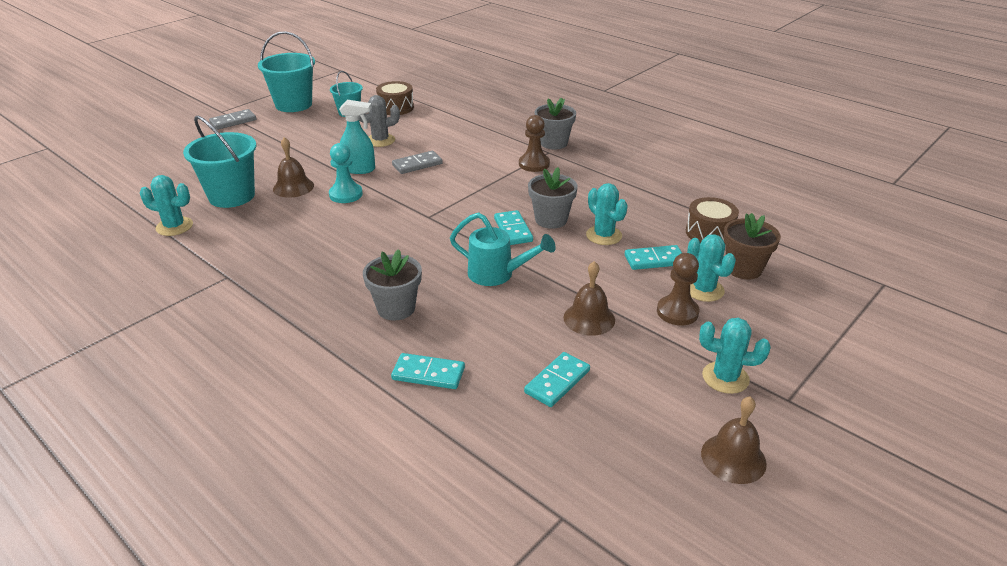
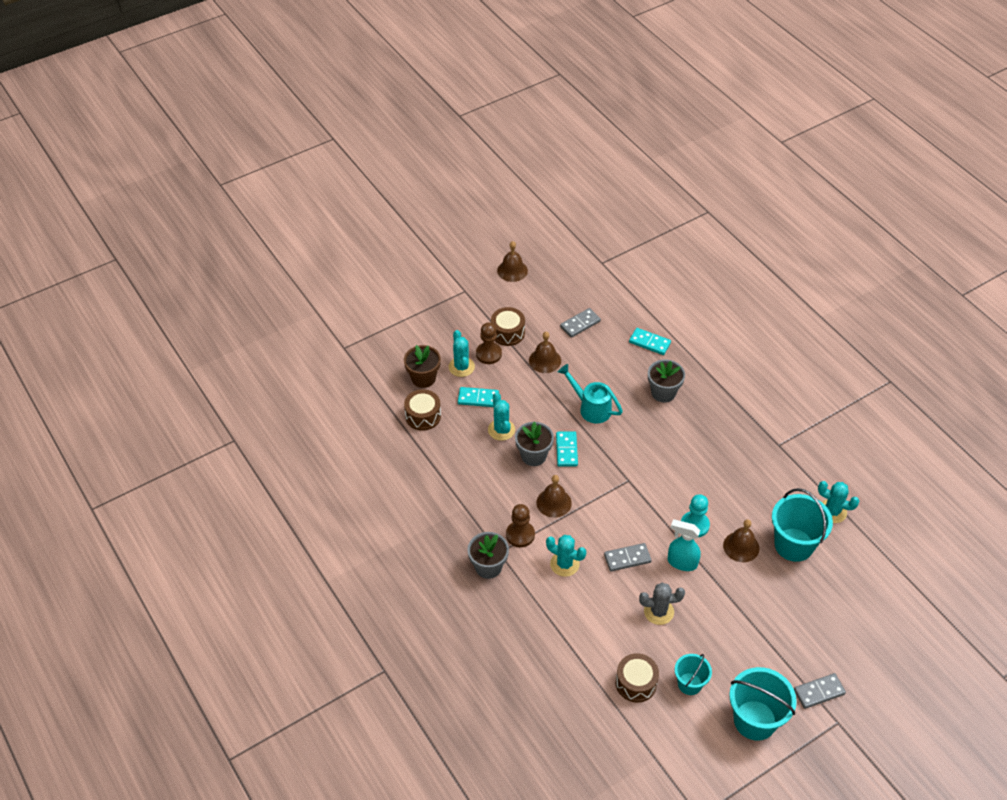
camera: 165 degrees left, 15 degrees up
turquoise domino [524,352,590,407] -> grey domino [560,308,601,338]
turquoise cactus [699,318,770,394] -> turquoise cactus moved to [546,535,586,577]
none -> brown drum [491,307,525,346]
none -> brown bell [537,475,572,518]

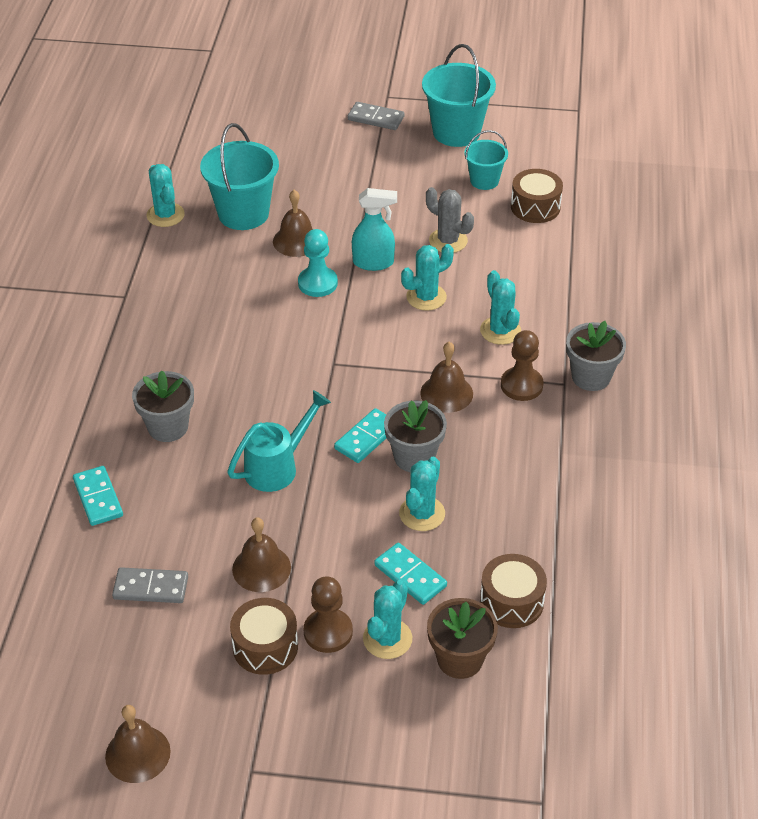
camera: 140 degrees left, 5 degrees down
turquoise watering can [558,364,623,424] -> turquoise watering can turned 120 degrees counterclockwise [227,390,331,492]
grey domino [604,543,652,572] -> turquoise cactus [401,244,454,311]
turquoise spray bottle [668,519,701,571] -> turquoise spray bottle turned 60 degrees counterclockwise [352,188,397,271]

